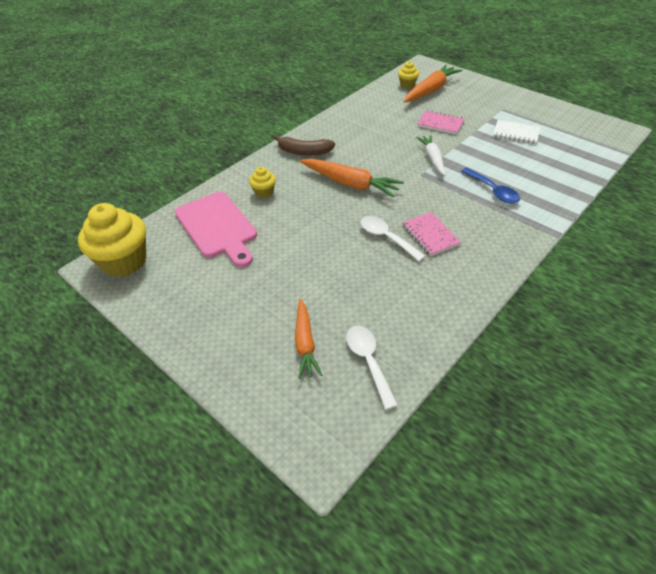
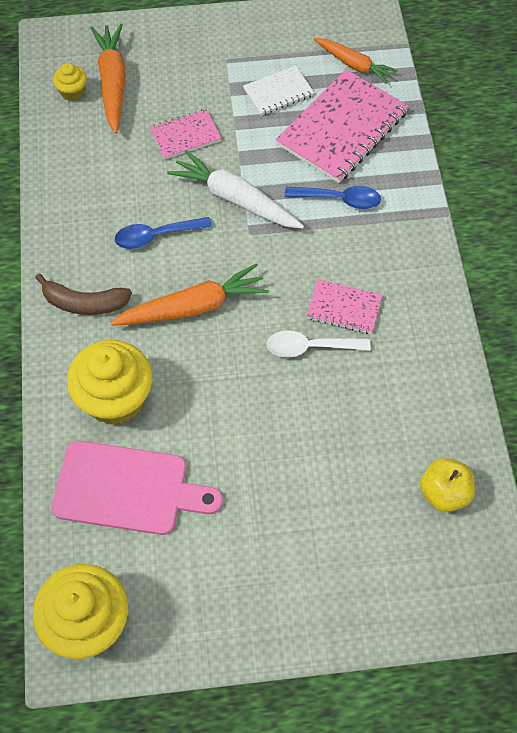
camera: 50 degrees left, 15 degrees up
yellow cupcake [249,166,276,198] -> yellow cupcake [67,340,152,425], size x2.09
brown banana [274,135,335,156] -> brown banana turned 45 degrees clockwise [35,274,132,315]
orange carrot [295,299,322,379] -> orange carrot moved to [314,38,397,84]
white spoon [346,326,398,410] -> yellow apple [420,458,475,512]
white carrot [416,135,445,176] -> white carrot [167,150,304,229], size x1.52
none -> blue spoon [115,217,212,249]
none -> pink notebook [276,69,409,183]

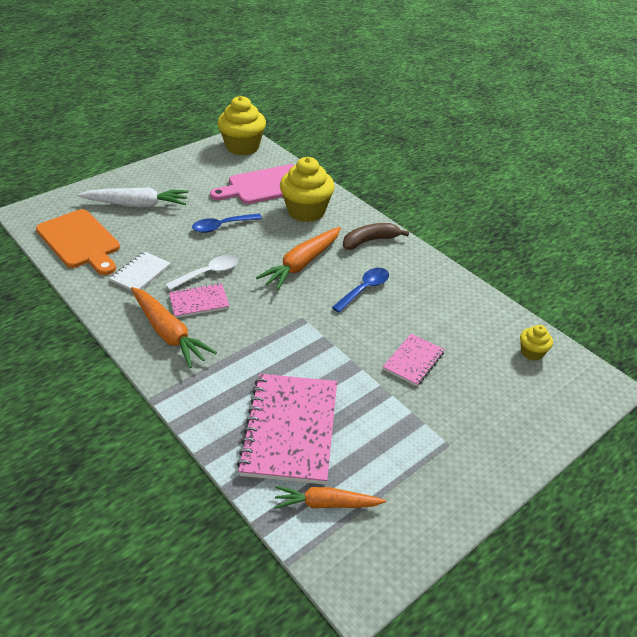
camera: 145 degrees right, 20 degrees down
orange carrot [91,24,126,134] -> orange carrot moved to [131,287,217,368]
white carrot [167,150,304,229] -> white carrot moved to [77,187,189,207]
white notebook [243,66,314,116] -> white notebook moved to [109,251,171,291]
blue spoon [285,186,381,209] -> blue spoon moved to [192,213,262,233]
yellow apple [420,458,475,512] -> orange cutting board [36,209,120,275]

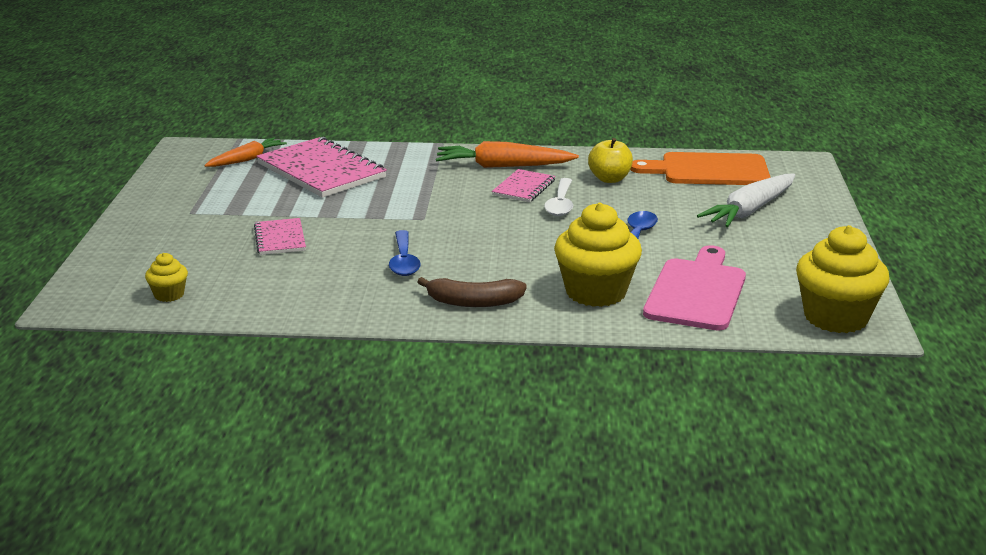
camera: 135 degrees right, 15 degrees down
white notebook [109,251,171,291] -> yellow apple [588,138,633,183]
orange carrot [256,227,341,290] -> none
brown banana [343,223,409,250] -> brown banana turned 75 degrees clockwise [417,277,527,307]

